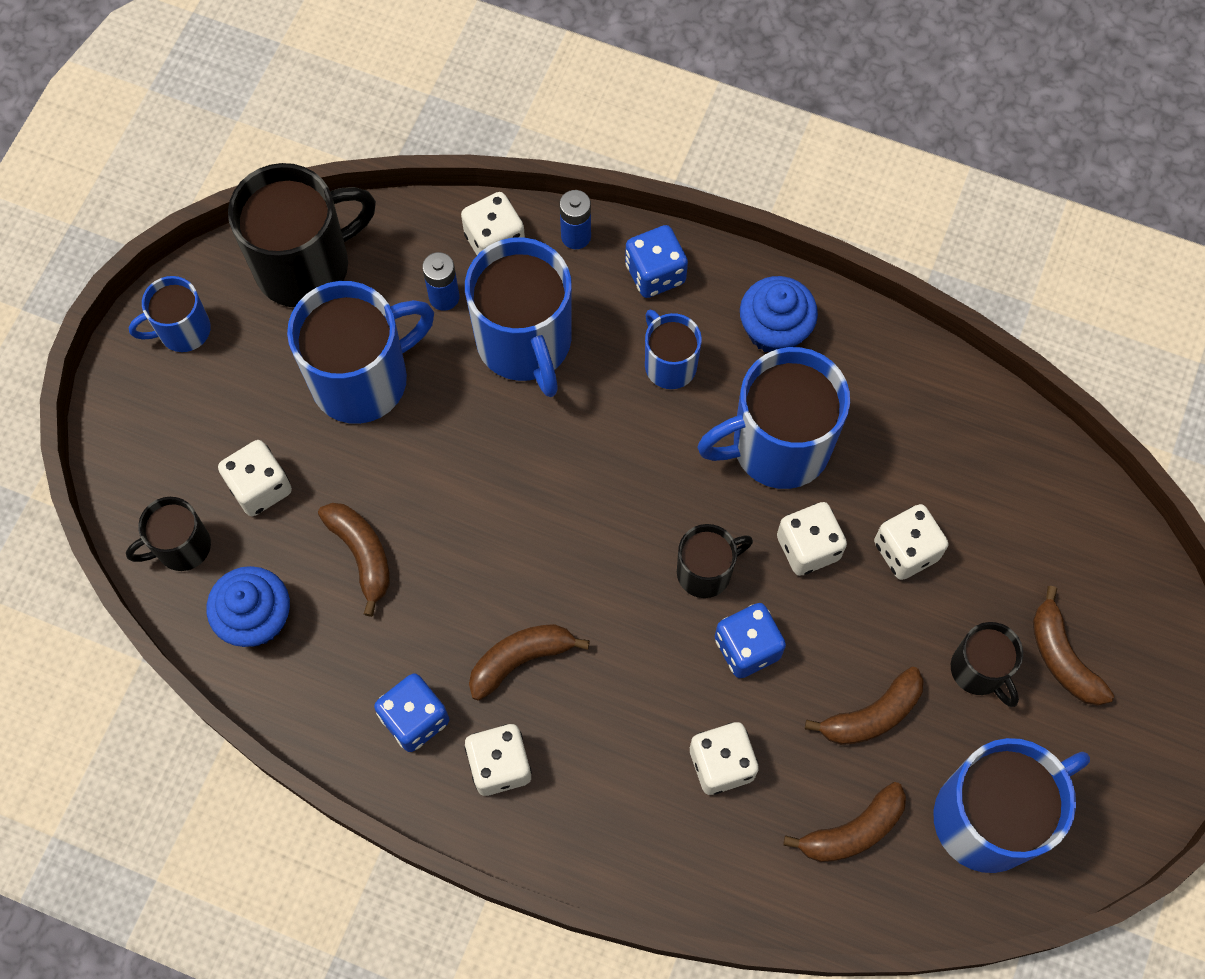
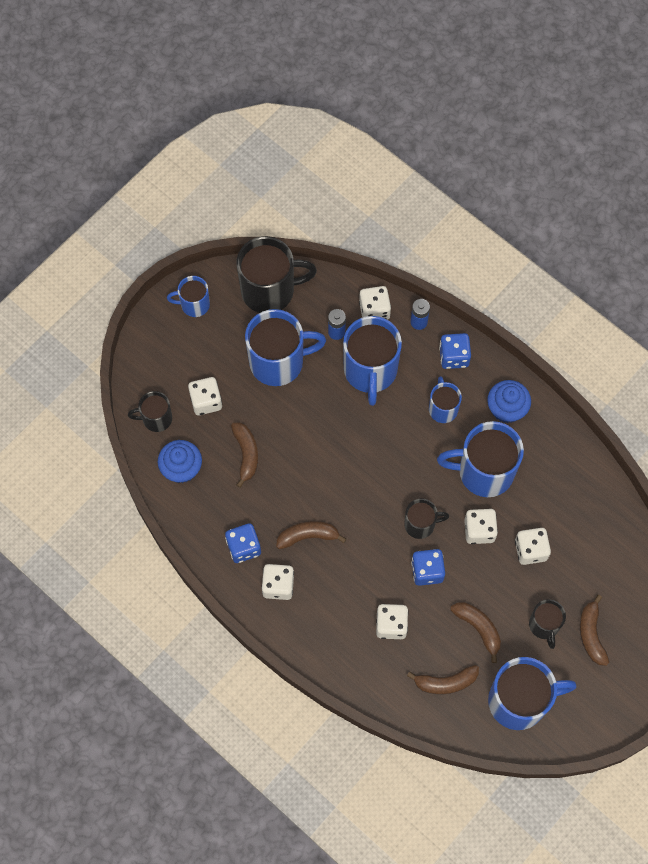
camera: 20 degrees right, 0 degrees up
brown banana [805,667,924,745] -> brown banana turned 120 degrees counterclockwise [450,602,501,663]

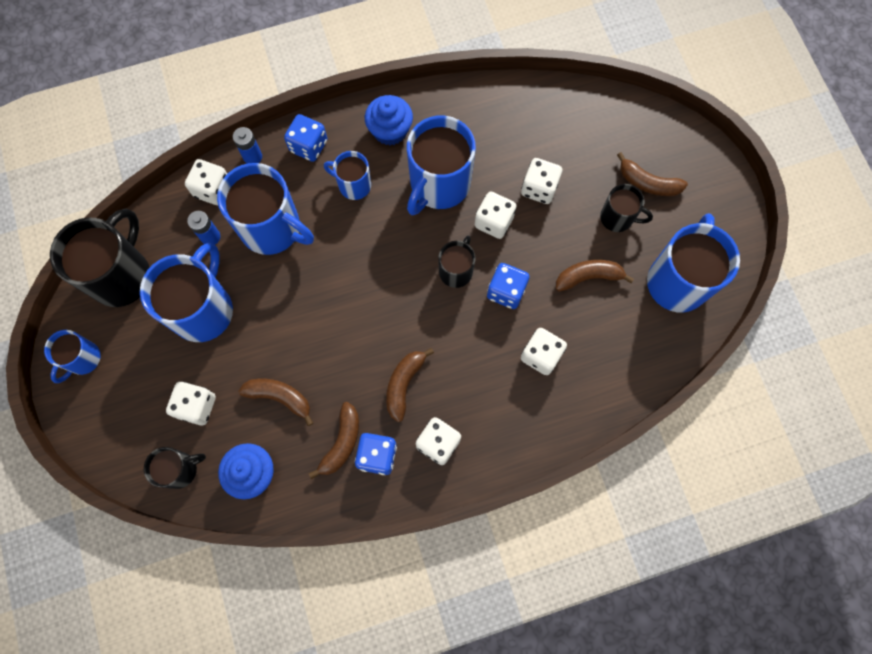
camera: 60 degrees left, 5 degrees up
black mug [128,391,172,432] -> black mug turned 135 degrees counterclockwise [144,447,206,489]
brown banana [407,665,479,694] -> brown banana moved to [308,402,359,479]

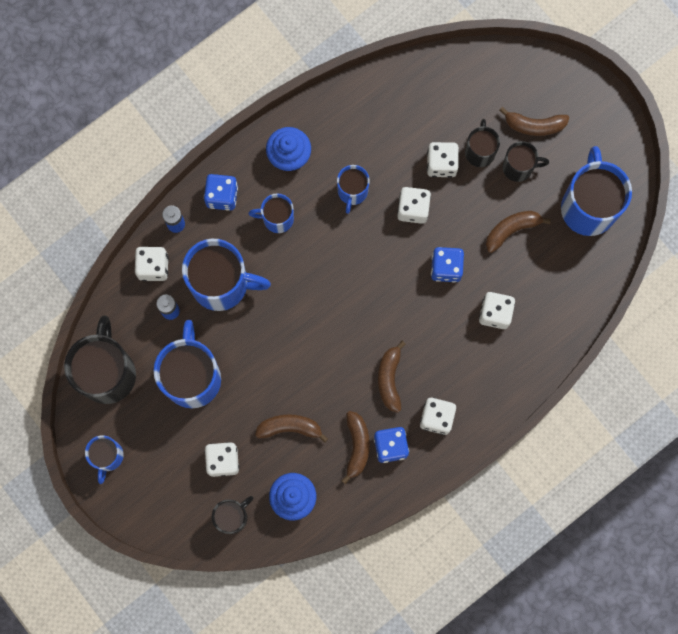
camera: 20 degrees left, 5 degrees up
blue mug [407,116,476,215] -> blue mug [337,165,370,214], size x0.54
black mug [438,236,476,288] -> black mug moved to [465,119,500,167]

